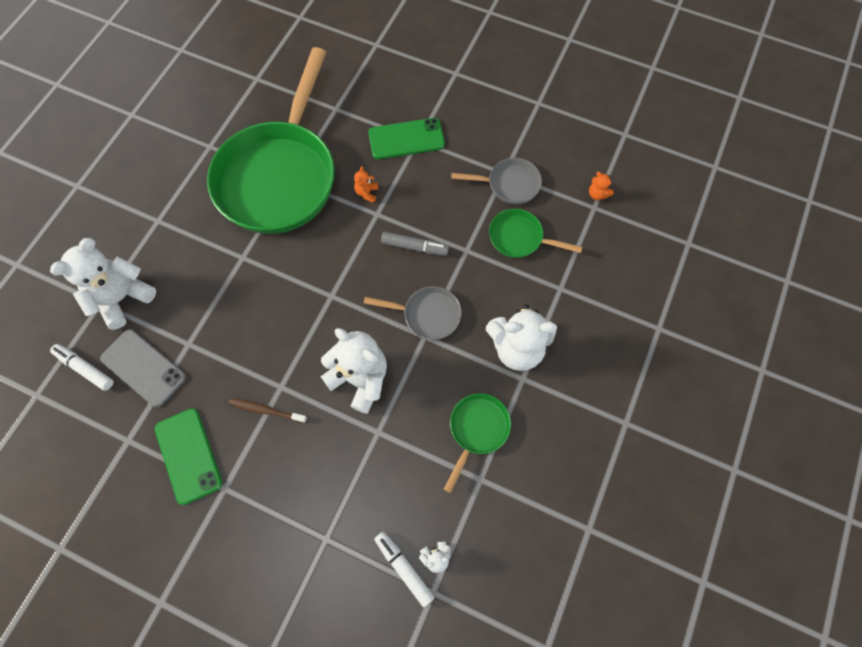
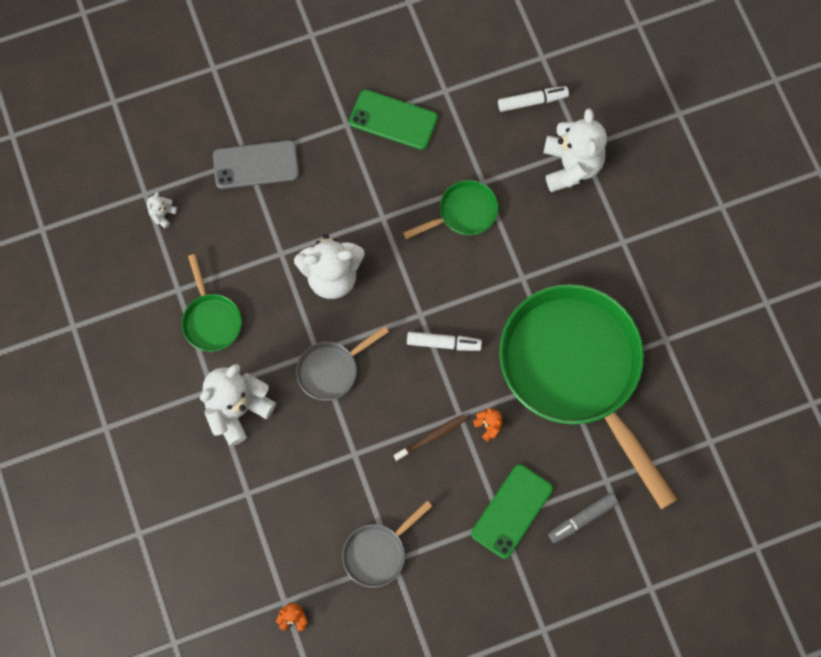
camera: 135 degrees right, 5 degrees up
grey phone [100,329,186,407] -> grey phone moved to [213,140,299,189]
brown toothbrush [228,398,307,423] -> brown toothbrush moved to [394,414,467,461]
white marker [374,531,435,607] -> white marker moved to [407,332,482,351]
grey marker [381,232,449,256] -> grey marker moved to [548,493,618,543]
green pan [489,209,582,258] -> green pan moved to [403,180,498,239]

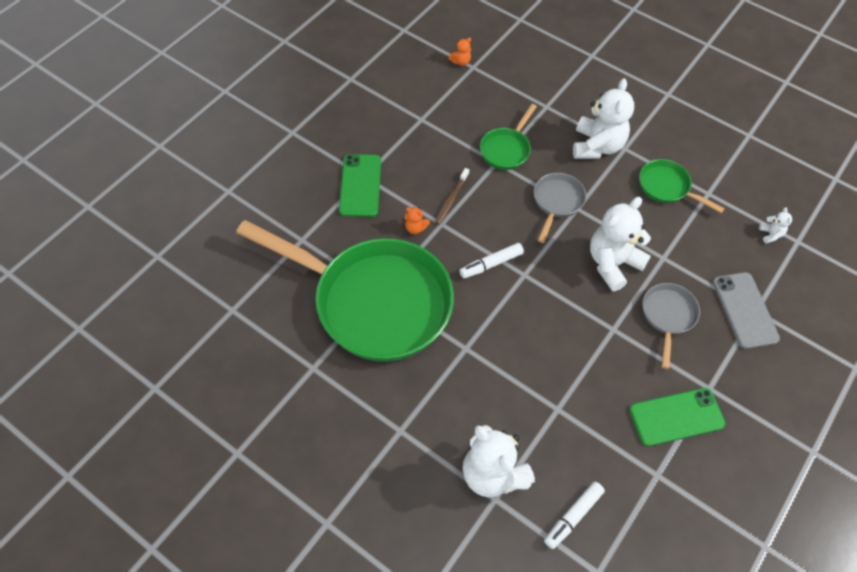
camera: 145 degrees right, 15 degrees down
grey phone [213,140,299,189] -> grey phone turned 60 degrees counterclockwise [713,272,780,349]
grey pan [342,501,432,588] -> grey pan moved to [643,283,700,369]
green pan [403,180,498,239] -> green pan moved to [480,104,537,170]
grey marker [548,493,618,543] -> none

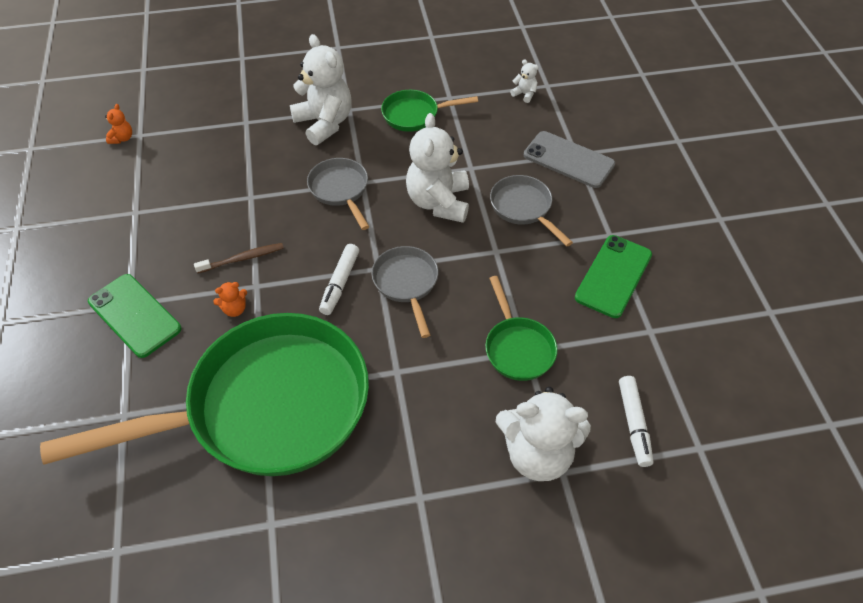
camera: 45 degrees left, 5 degrees down
brown toothbrush [435,168,469,225] -> brown toothbrush turned 90 degrees counterclockwise [194,243,284,273]
green pan [480,104,537,170] -> green pan moved to [485,276,558,381]
none -> grey pan [371,246,438,338]

